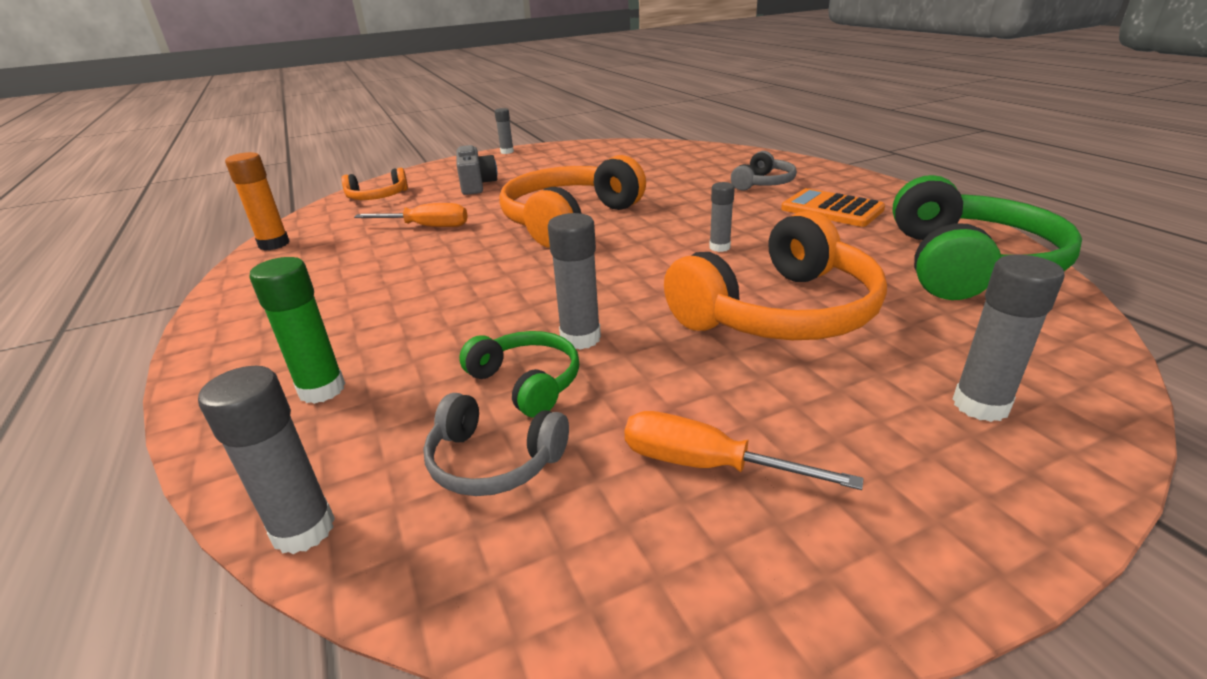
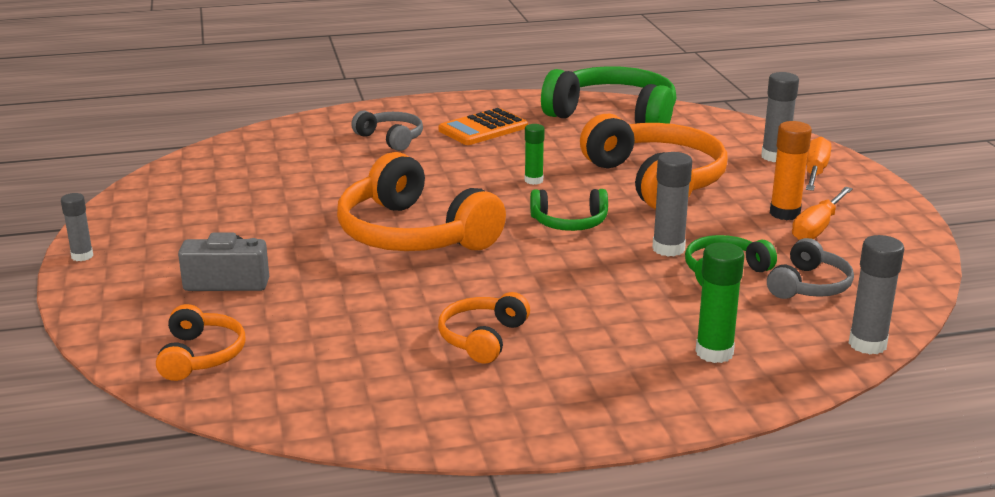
camera: 80 degrees left, 5 degrees down
orange glue stick [225,152,289,250] -> orange glue stick moved to [770,121,812,220]
orange screwdriver [354,203,468,227] -> orange screwdriver moved to [806,137,831,191]
grey glue stick [709,182,735,252] -> green glue stick [525,124,545,185]
none -> orange headphones [438,292,530,364]
none -> green headphones [530,189,608,231]

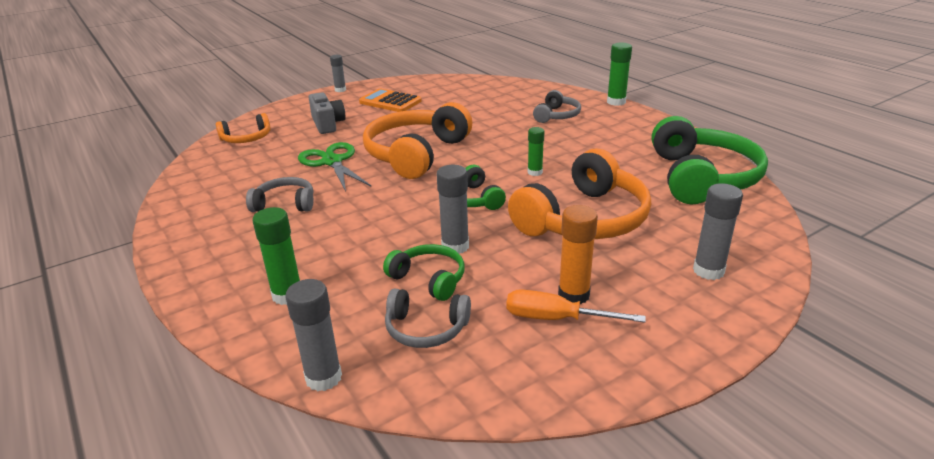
camera: 70 degrees right, 5 degrees up
orange headphones [438,292,530,364] -> grey headphones [246,177,313,212]
orange calculator [439,108,528,145] -> orange calculator moved to [359,89,422,112]
orange screwdriver [806,137,831,191] -> none
none -> green scissors [298,142,372,191]
none -> green glue stick [607,43,632,106]

